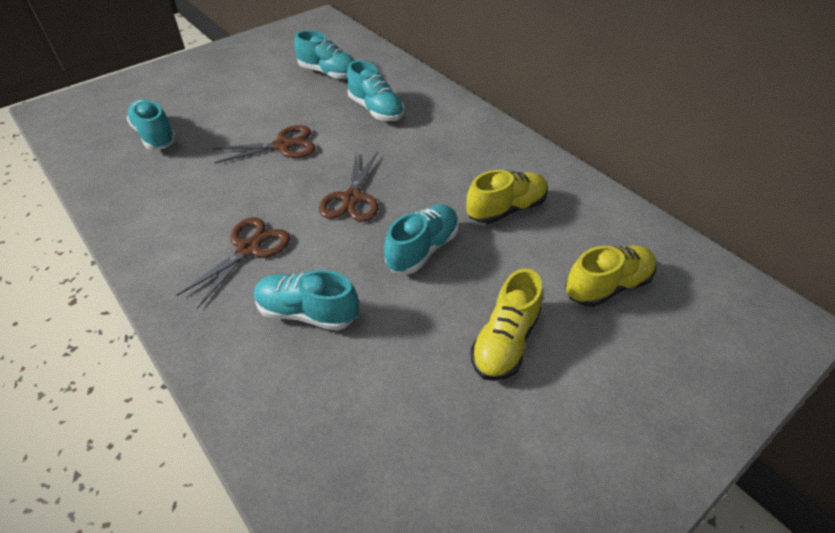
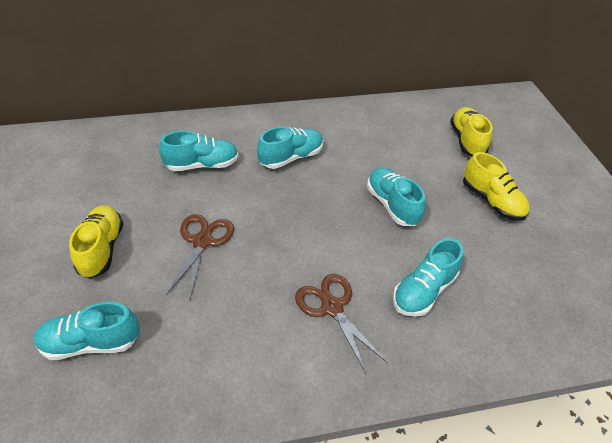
camera: 65 degrees left, 0 degrees up
turquoise shoe [294,30,355,80] -> turquoise shoe moved to [257,127,323,169]
brown scissors [319,152,378,222] -> none
yellow shoe [466,170,548,224] -> yellow shoe moved to [69,205,124,279]

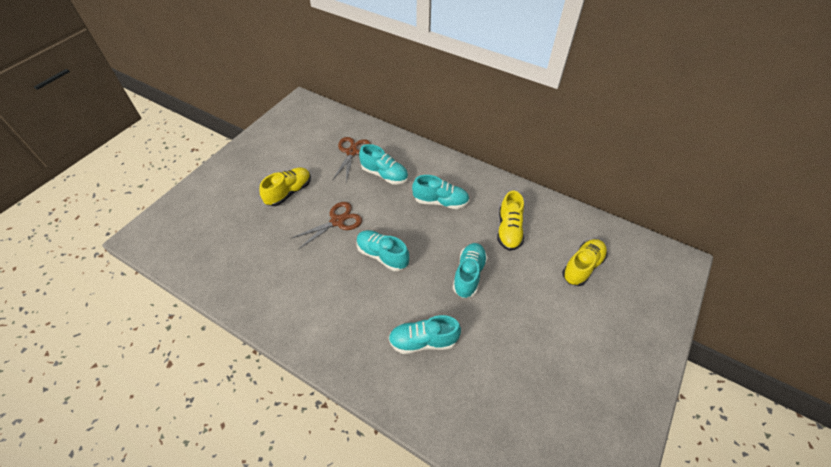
camera: 45 degrees right, 5 degrees up
turquoise shoe [34,302,140,360] -> turquoise shoe moved to [356,230,409,271]
brown scissors [295,274,388,375] -> brown scissors moved to [332,137,371,182]
yellow shoe [463,152,530,221] -> yellow shoe moved to [497,191,524,251]

